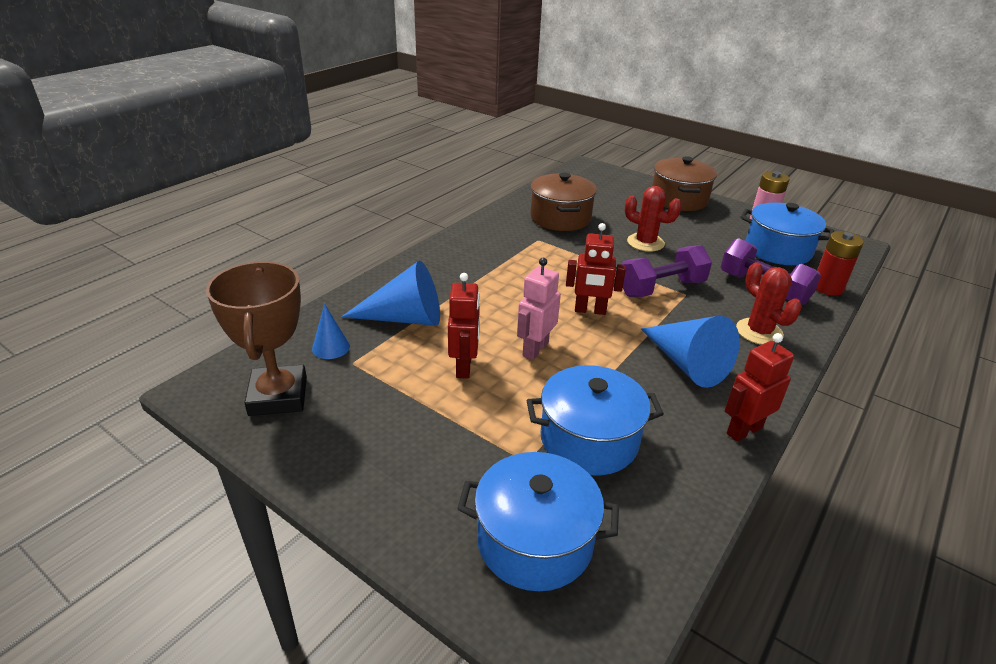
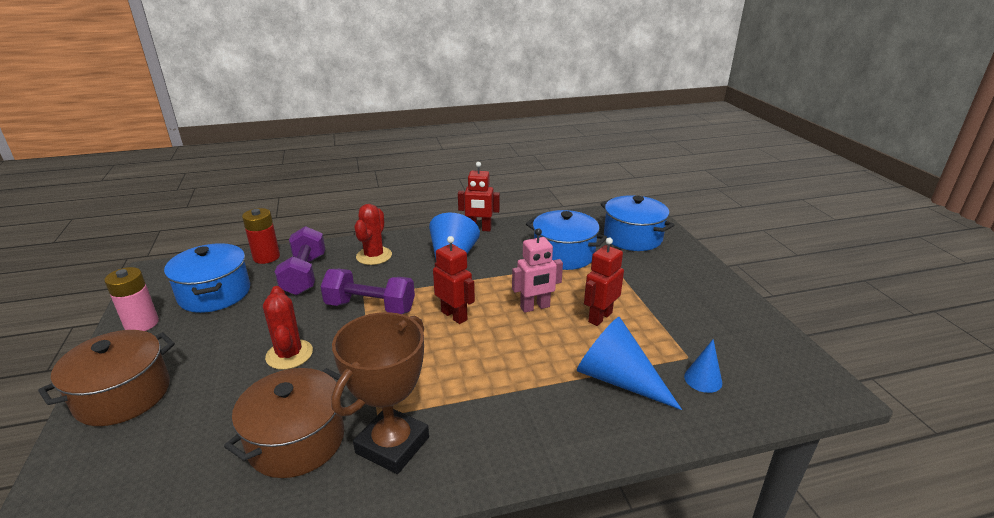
camera: 140 degrees left, 5 degrees down
brown trophy [206,261,307,416] -> brown trophy moved to [331,312,429,474]

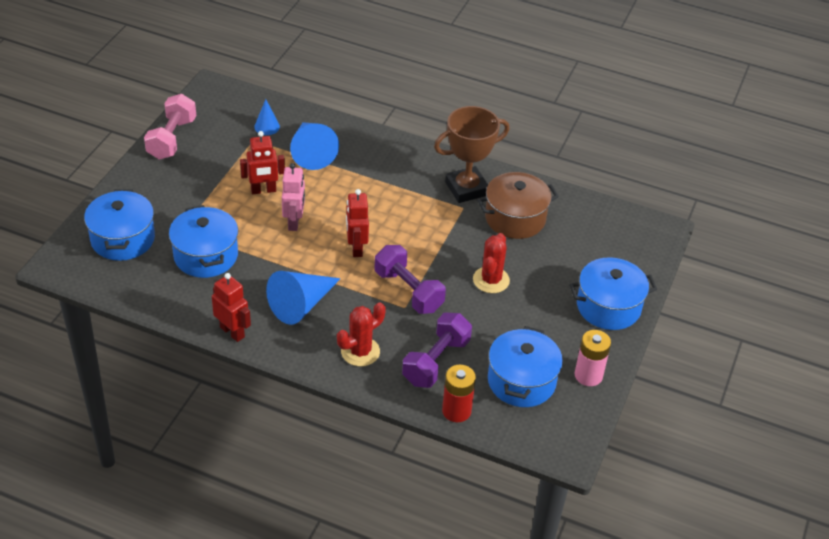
camera: 145 degrees left, 15 degrees up
brown pot [38,330,175,426] -> blue pot [569,257,657,330]
pink robot [512,228,563,313] -> pink robot turned 75 degrees clockwise [282,163,305,231]
none -> pink dumbbell [144,94,196,160]

